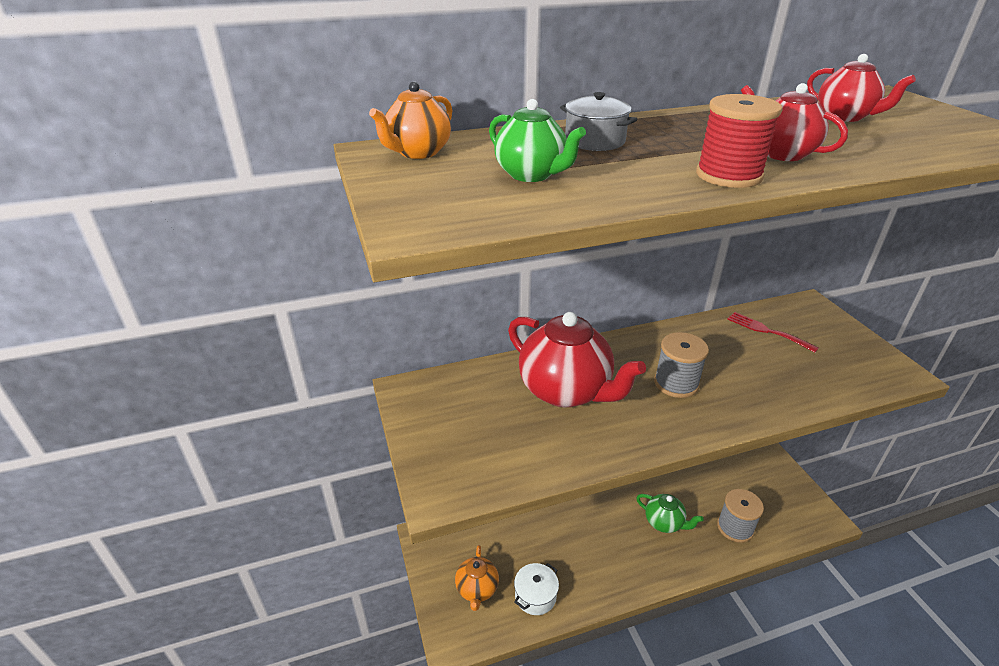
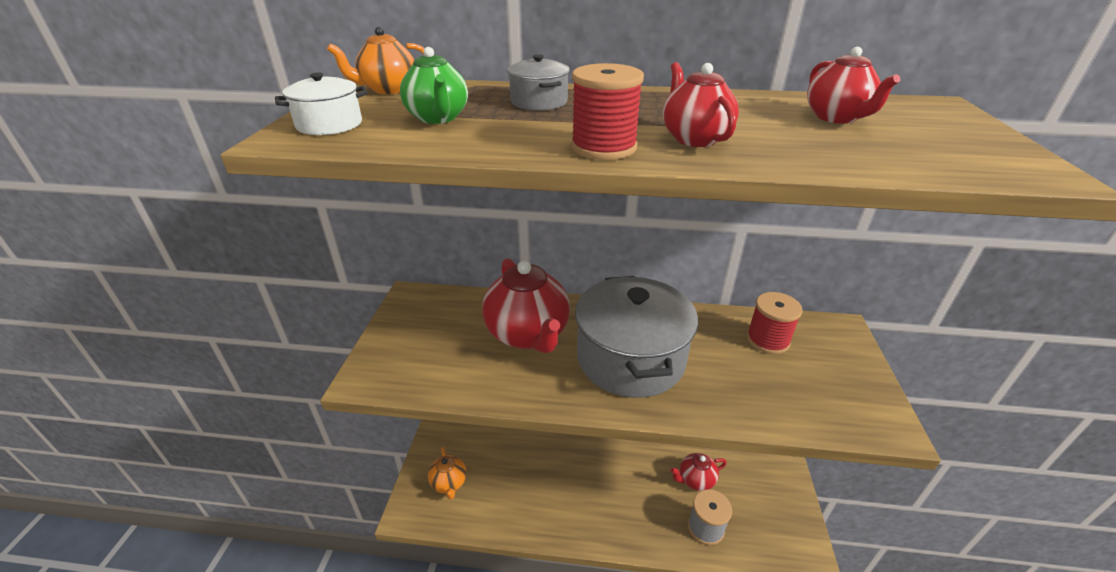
camera: 25 degrees right, 0 degrees up
orange teapot [455,545,499,611] -> orange teapot turned 45 degrees counterclockwise [428,447,466,500]
white pot [514,563,559,615] -> white pot moved to [275,73,367,135]
green teapot [636,494,704,533] -> none
grey spool [654,332,709,398] -> grey pot [575,276,698,398]
red fork [727,312,819,353] -> red spool [747,292,803,354]
none -> red teapot [670,453,727,491]

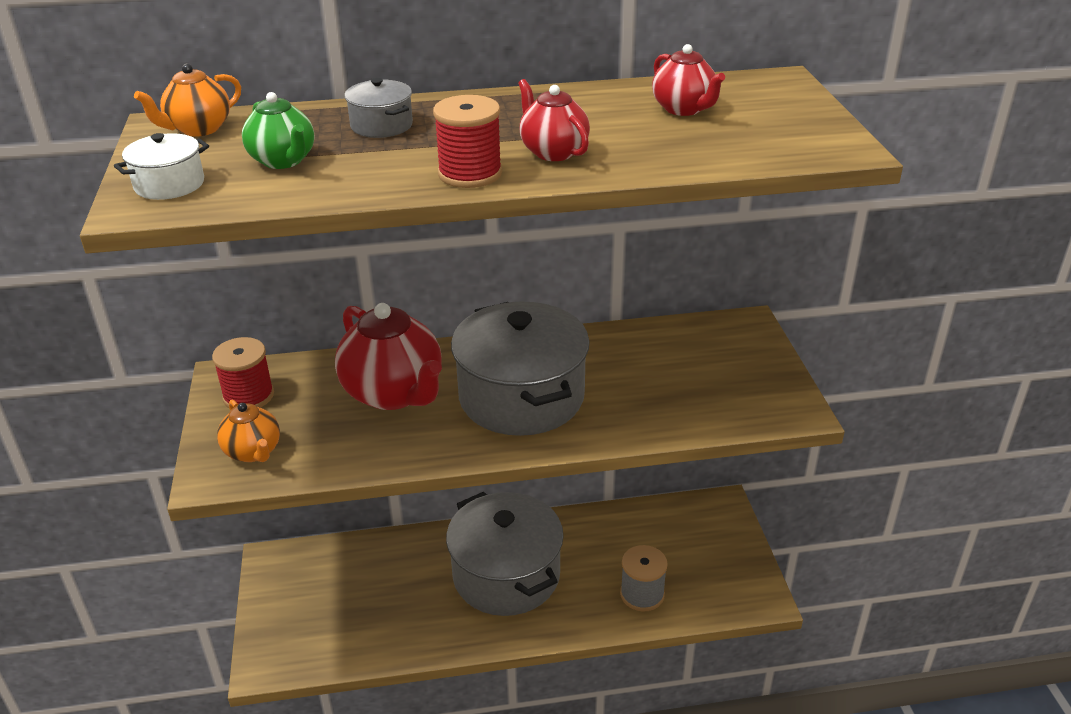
camera: 15 degrees left, 0 degrees up
orange teapot [428,447,466,500] -> orange teapot moved to [217,400,280,462]
red teapot [670,453,727,491] -> none
red spool [747,292,803,354] -> red spool moved to [212,337,274,408]
none -> grey pot [446,492,564,616]

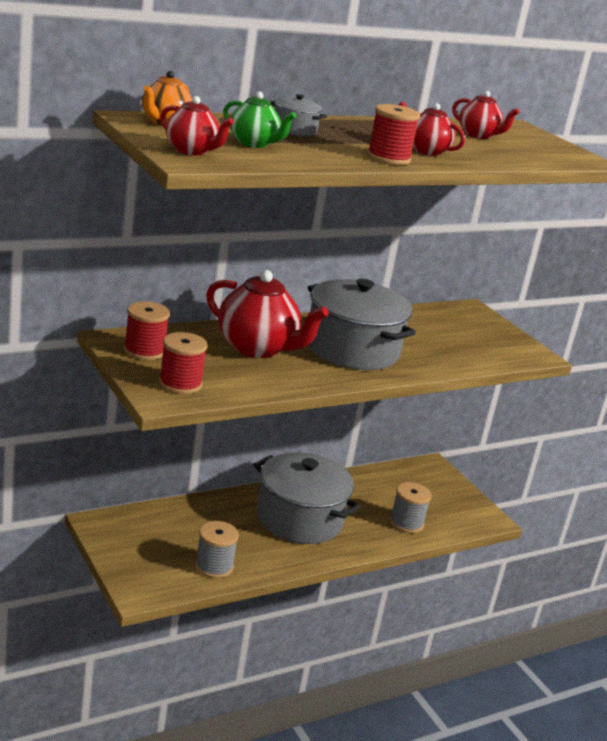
camera: 25 degrees left, 10 degrees down
white pot [114,133,209,200] -> red teapot [160,96,234,156]
orange teapot [217,400,280,462] -> red spool [159,332,208,394]
none -> grey spool [195,521,239,578]

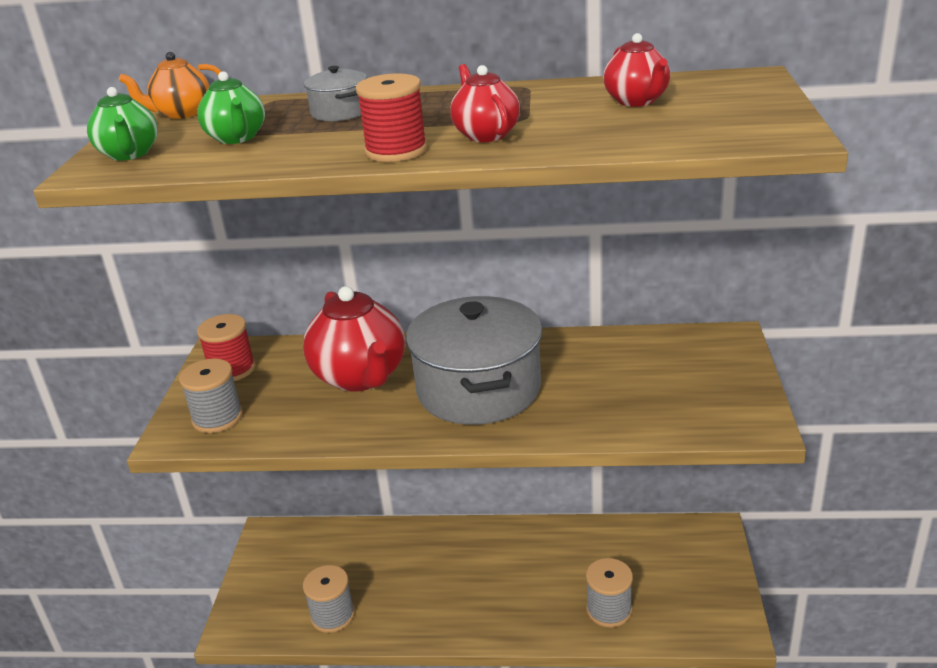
camera: 40 degrees right, 5 degrees up
red spool [159,332,208,394] -> grey spool [179,359,243,433]
red teapot [160,96,234,156] -> green teapot [87,87,158,161]
grey pot [254,452,360,544] -> none

